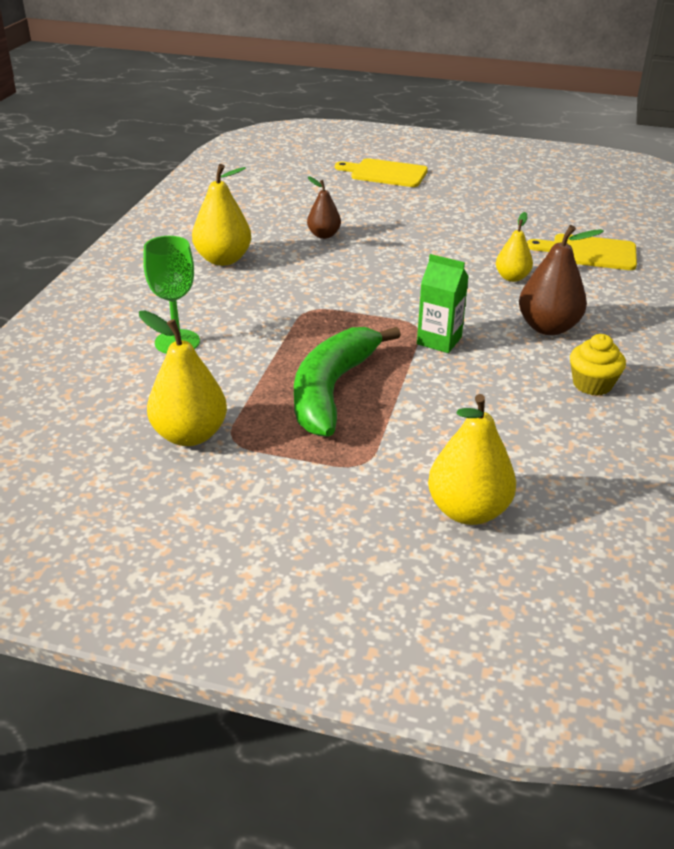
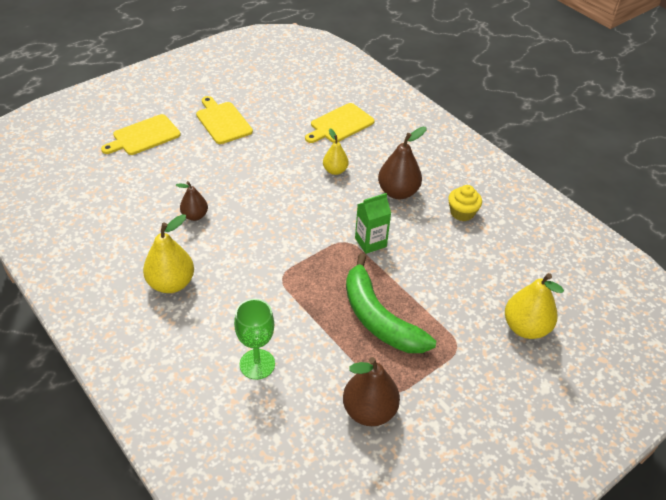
camera: 55 degrees left, 10 degrees up
yellow pear [139,311,227,446] -> brown pear [343,357,400,426]
none -> yellow cutting board [196,96,253,144]

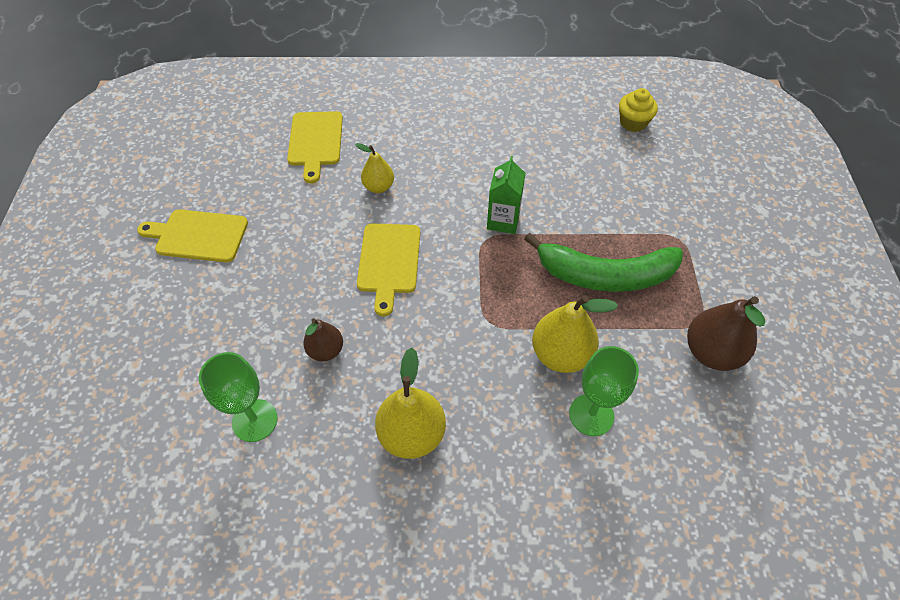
camera: 50 degrees left, 10 degrees up
yellow cutting board [101,114,181,155] -> yellow cutting board moved to [357,223,420,317]
brown pear [378,127,426,199] -> none
yellow cupcake [448,185,482,221] -> yellow cupcake moved to [619,88,658,132]
yellow pear [505,273,564,339] -> yellow pear moved to [532,295,618,373]
none -> green goblet [199,352,278,442]

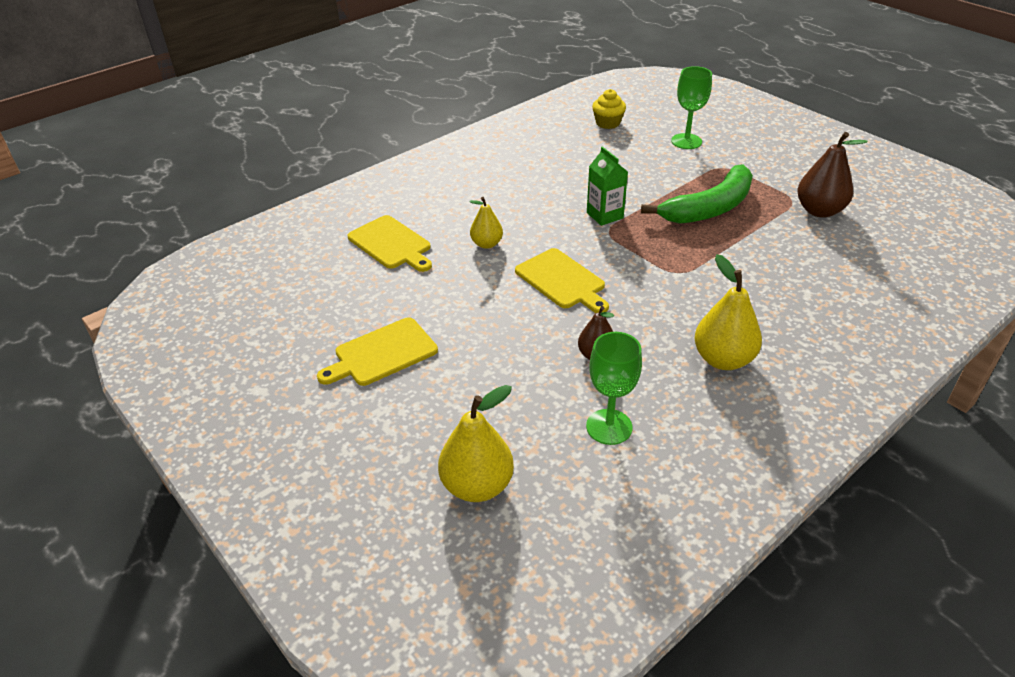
camera: 40 degrees left, 15 degrees down
yellow pear [532,295,618,373] -> yellow pear moved to [438,385,514,502]
green goblet [569,346,639,436] -> green goblet moved to [671,66,712,149]

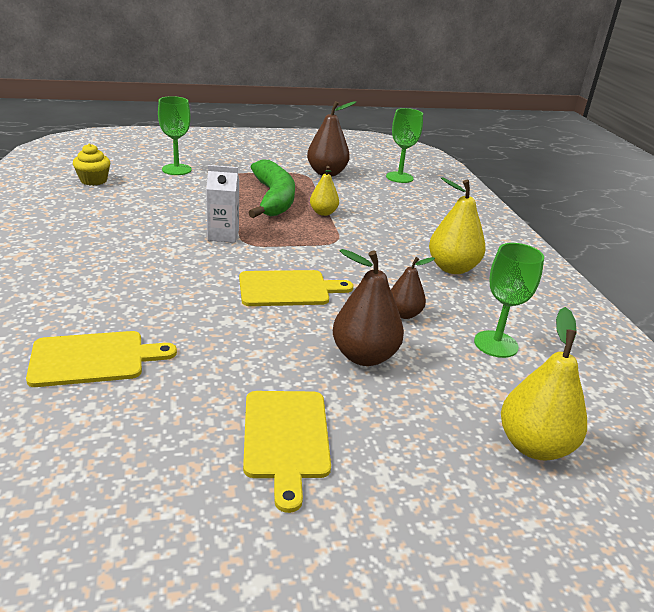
camera: 65 degrees left, 10 degrees down
yellow pear [470,197,503,249] -> yellow pear moved to [310,166,339,216]
green carton [587,146,628,226] -> white carton [206,165,239,243]
none -> brown pear [333,249,404,366]
none -> green goblet [386,108,423,183]

